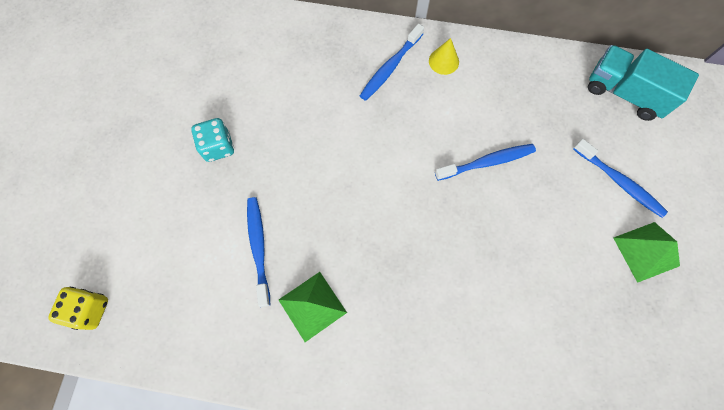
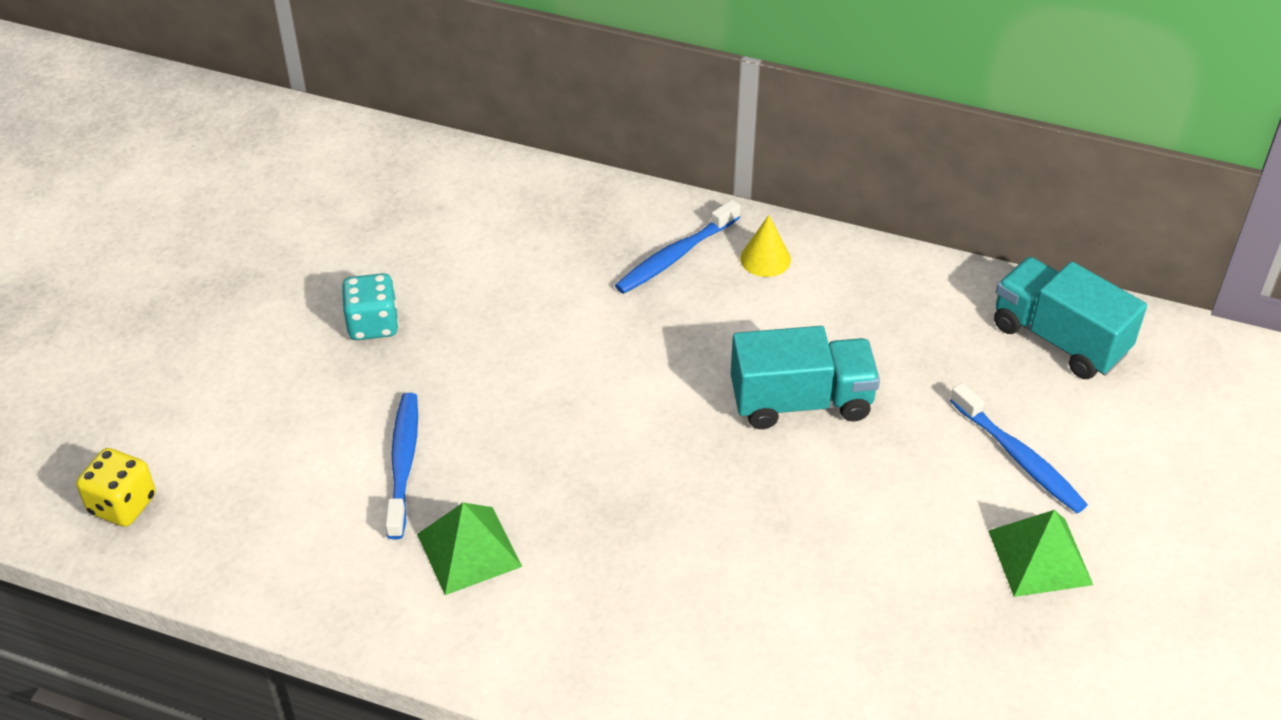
camera: 10 degrees right, 25 degrees down
blue toothbrush [435,144,536,181] -> turquoise truck [731,326,880,429]

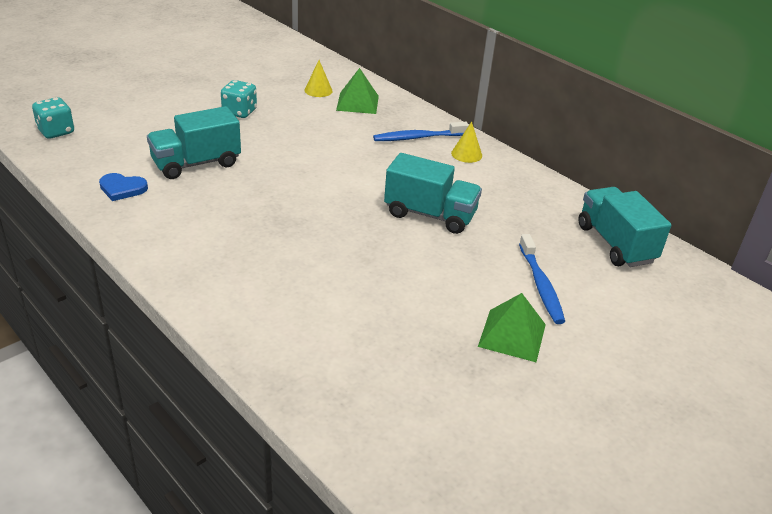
camera: 25 degrees right, 10 degrees down
yellow dice [76,448,156,527] -> turquoise dice [32,97,74,139]
blue toothbrush [385,393,418,539] -> turquoise truck [147,106,241,179]
green pyramid [417,503,522,595] -> green pyramid moved to [336,68,379,114]
none -> blue heart [99,173,148,201]
none -> yellow cone [305,60,333,97]

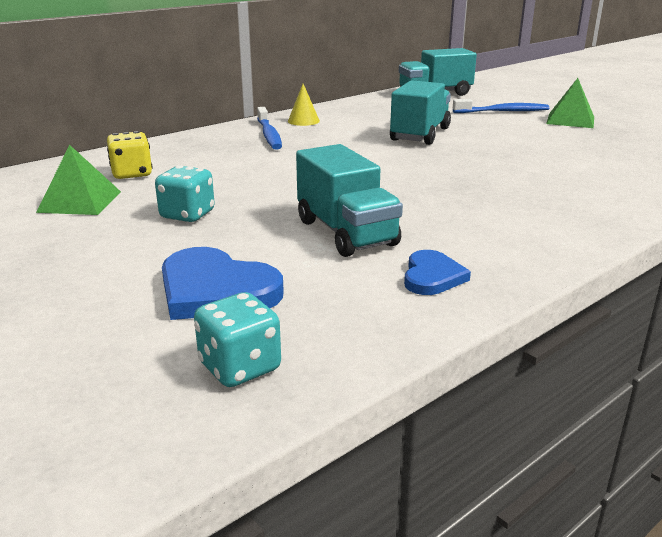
camera: 85 degrees left, 10 degrees down
yellow cone [305,60,333,97] -> yellow dice [107,131,153,179]
green pyramid [336,68,379,114] -> green pyramid moved to [36,145,121,215]
none -> blue heart [162,247,284,320]

